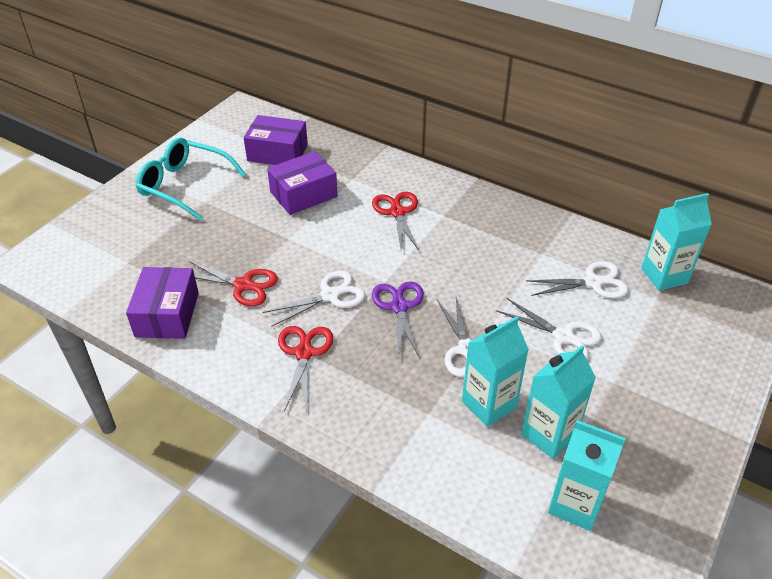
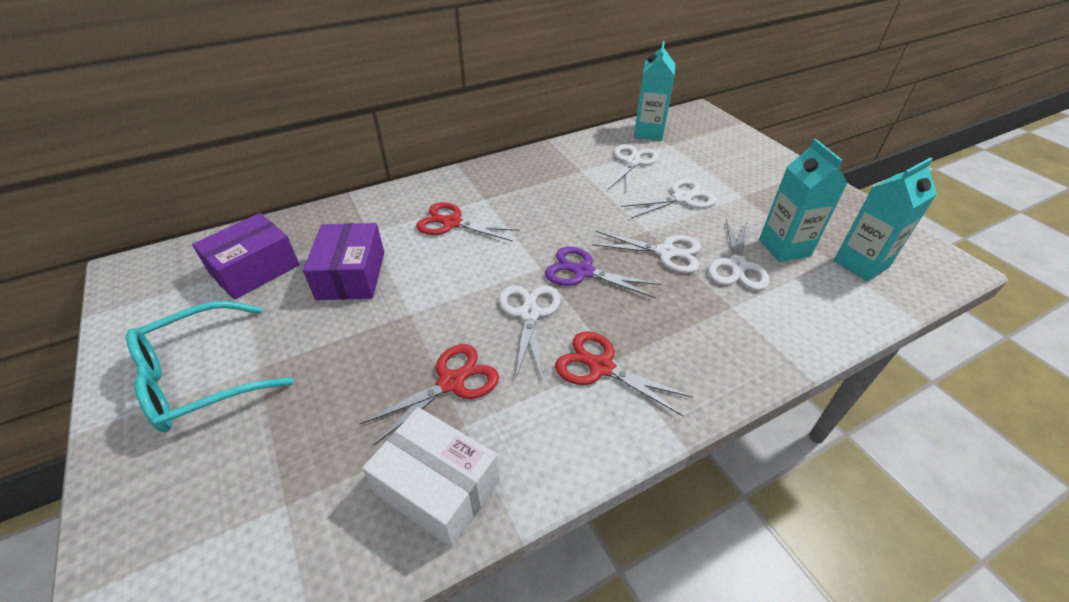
camera: 60 degrees left, 0 degrees up
purple box [126,267,199,339] -> white box [362,407,500,548]
turquoise carton [462,316,529,427] -> white scissors [708,219,769,290]

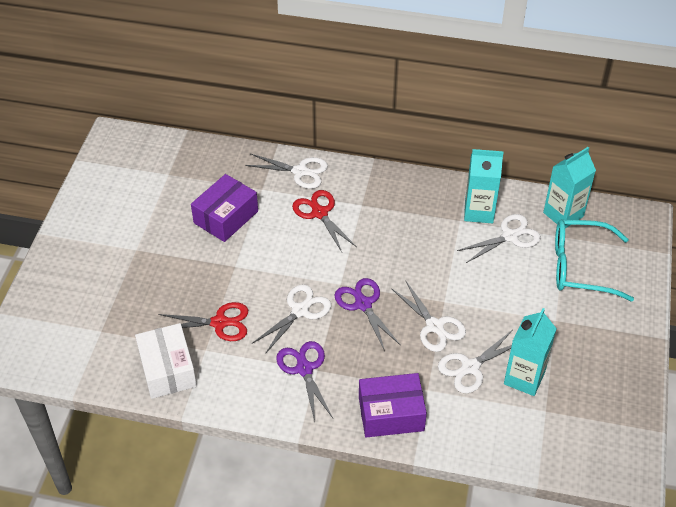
camera: 40 degrees right, 5 degrees up
turquoise glasses [126,301,294,432] -> turquoise glasses moved to [555,220,634,301]
purple box [192,213,300,300] -> purple box moved to [359,373,427,438]
red scissors [555,331,693,417] -> purple scissors [276,341,333,422]
white scissors [621,179,717,218] -> white scissors moved to [245,153,328,189]
turquoise carton [834,158,937,282] -> turquoise carton moved to [464,149,504,223]

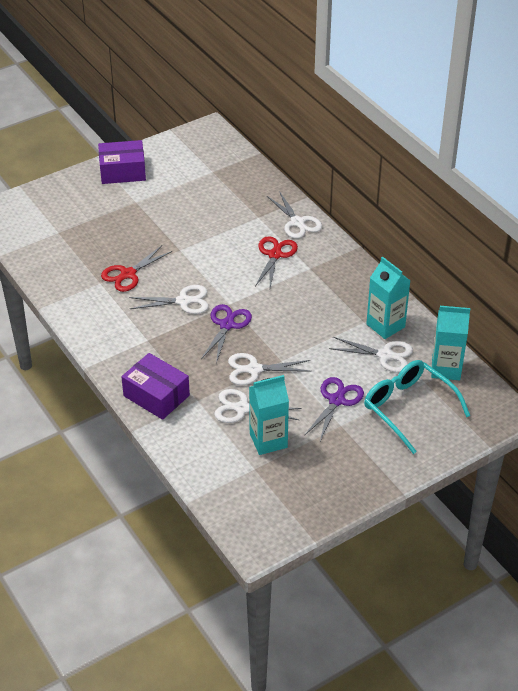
camera: 45 degrees right, 5 degrees down
white box [135,323,197,399] -> none
red scissors [158,302,248,341] -> red scissors turned 90 degrees clockwise [101,245,172,292]
purple box [191,174,258,242] -> purple box moved to [98,140,146,184]
purple scissors [276,341,333,422] -> purple scissors moved to [304,377,364,441]
white scissors [391,280,466,352] -> white scissors turned 75 degrees clockwise [228,353,312,385]

